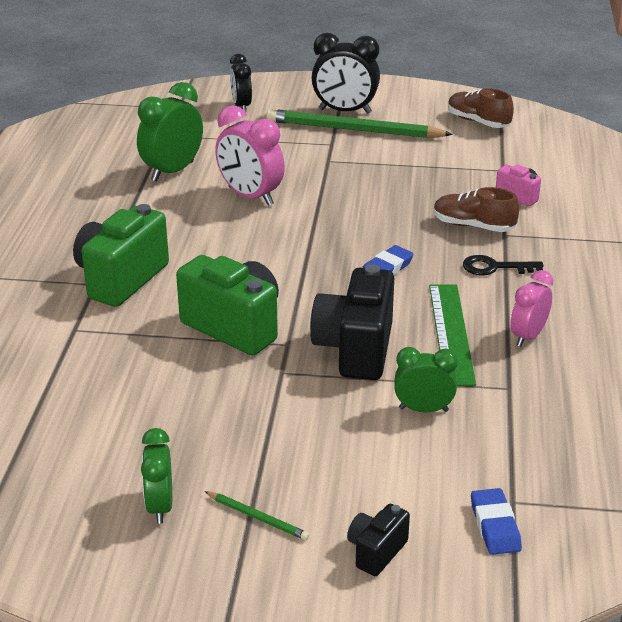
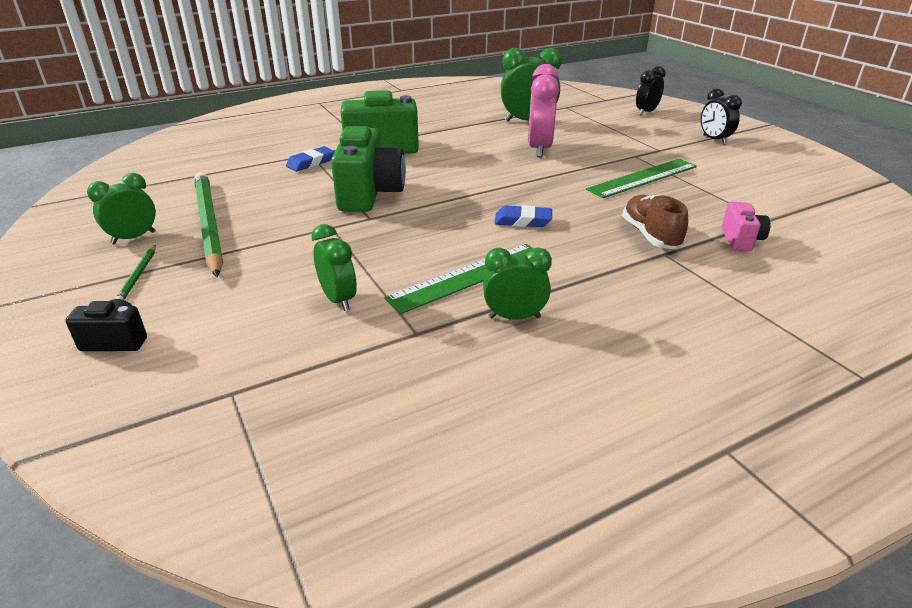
camera: 55 degrees right, 0 degrees up
green pencil [266,109,453,138] -> green pencil moved to [194,173,223,277]
black camera [310,264,394,380] -> none
black clock [312,33,380,114] -> black clock [701,89,742,144], size x0.63
brown shoe [448,88,514,128] -> none
black key [463,255,544,275] -> none
blue eraser [471,488,522,555] -> blue eraser moved to [286,146,335,172]
pink clock [510,270,553,347] -> green clock [483,247,552,320]
none -> green ruler [586,159,697,198]

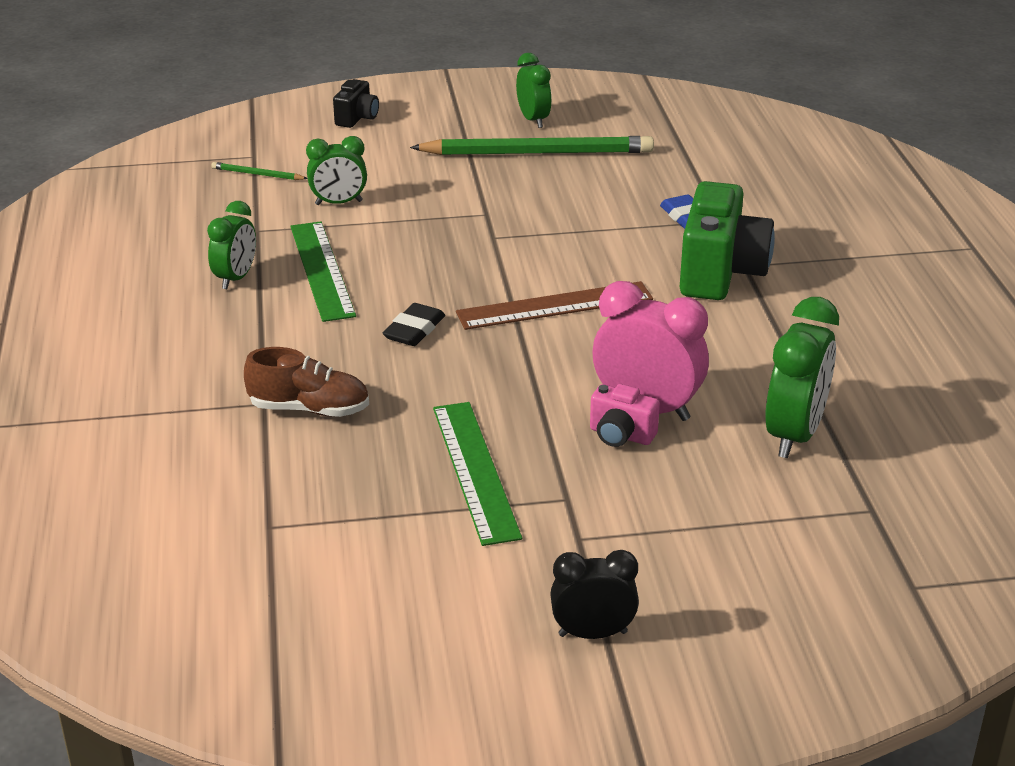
camera: 110 degrees right, 0 degrees up
green pencil [115,245,156,300] -> green pencil moved to [211,162,308,180]
green camera [331,126,406,212] -> none
blue eraser [494,205,552,227] -> black eraser [383,303,445,346]
black clock [636,66,666,116] -> none
pink camera [722,202,771,251] -> pink camera moved to [590,384,660,447]
none -> brown ruler [456,281,653,330]

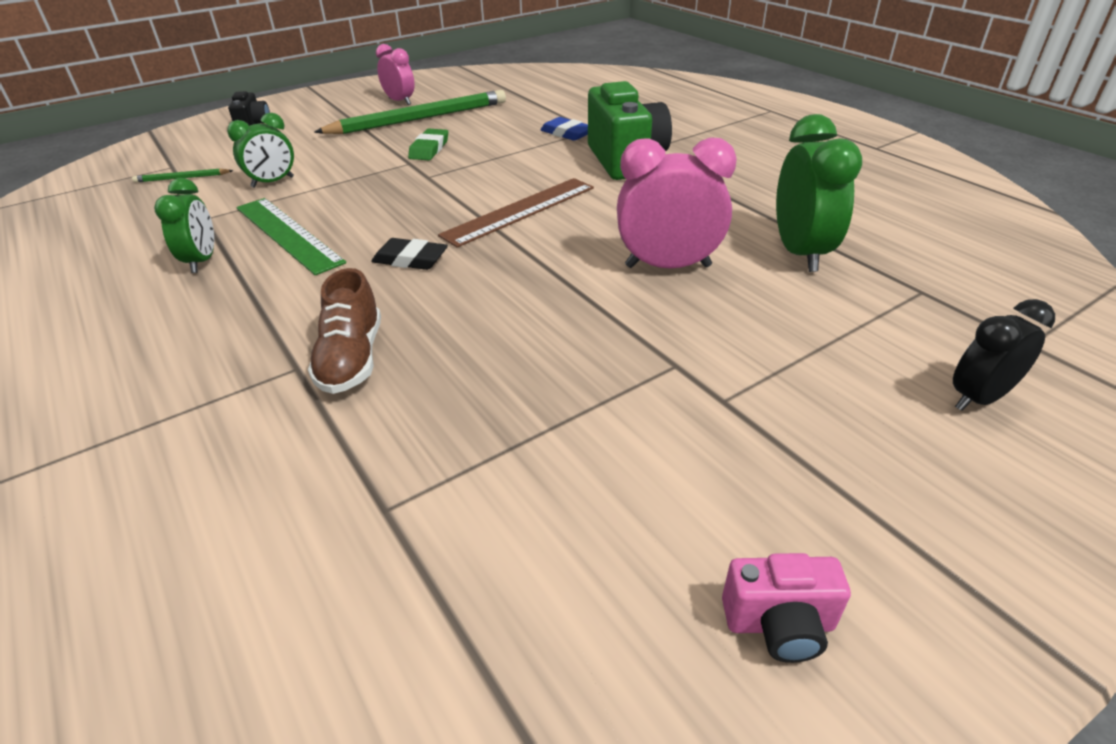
camera: 25 degrees left, 5 degrees up
brown shoe [244,347,369,417] -> brown shoe turned 105 degrees clockwise [308,268,381,394]
black eraser [383,303,445,346] -> black eraser turned 75 degrees counterclockwise [371,238,448,270]
green ruler [433,402,522,546] -> none
green clock [516,53,552,128] -> pink clock [376,44,415,105]
black clock [550,550,639,639] -> black clock moved to [953,299,1055,411]
pink camera [590,384,660,447] -> pink camera moved to [722,553,851,663]
none -> green eraser [408,129,448,160]

